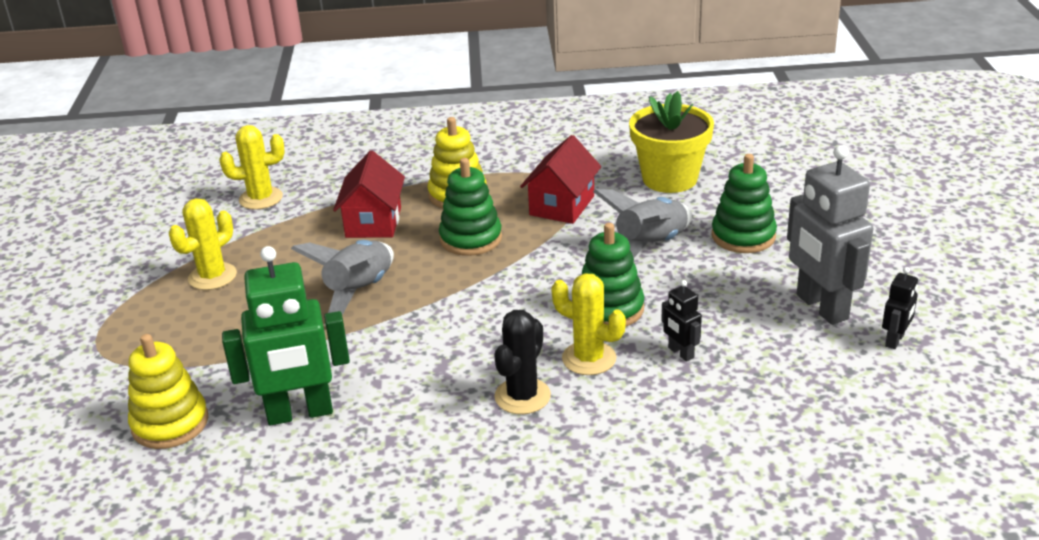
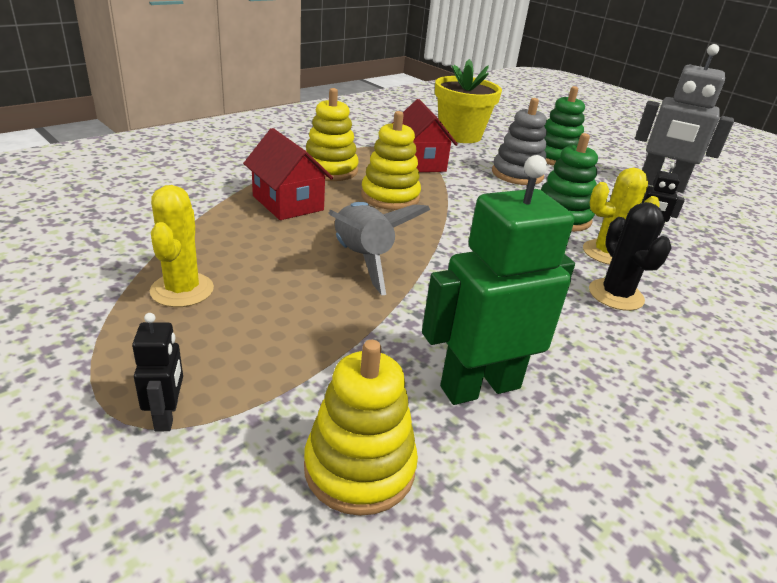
camera: 45 degrees left, 0 degrees up
yellow cactus [220,125,285,210] -> none
green robot [222,246,350,425] -> green robot turned 150 degrees counterclockwise [422,155,575,405]
green stacking toy [439,158,502,256] -> yellow stacking toy [361,111,421,210]
grey rocket [593,189,693,258] -> grey stacking toy [492,98,547,185]
black robot [882,267,918,349] -> black robot moved to [132,313,183,432]

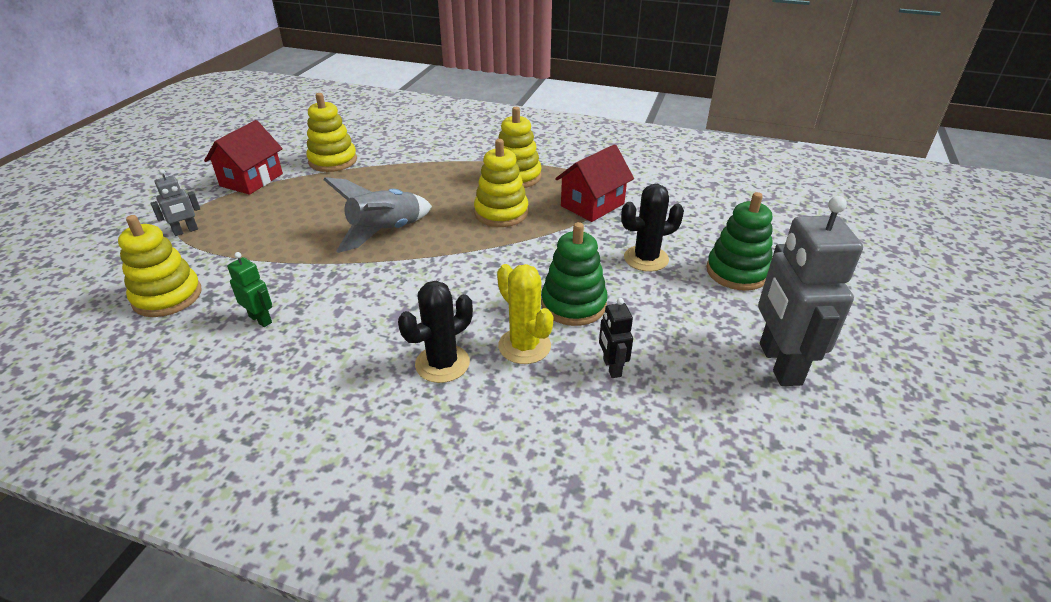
camera: 65 degrees right, 5 degrees up
black robot [132,313,183,432] -> grey robot [150,169,200,236]
yellow cactus [150,185,214,307] -> none
red house [243,128,333,220] -> red house moved to [204,120,283,195]
green robot [422,155,575,405] -> green robot [227,252,272,327], size x0.46
yellow flower pot [435,59,502,143] -> none
grey stacking toy [492,98,547,185] -> black cactus [621,184,684,272]
none -> yellow stacking toy [306,93,357,172]

